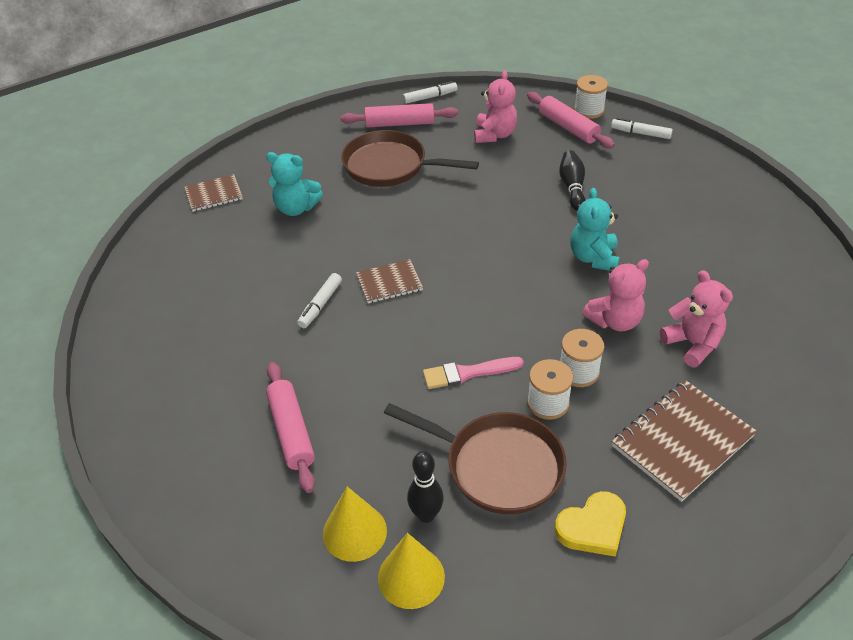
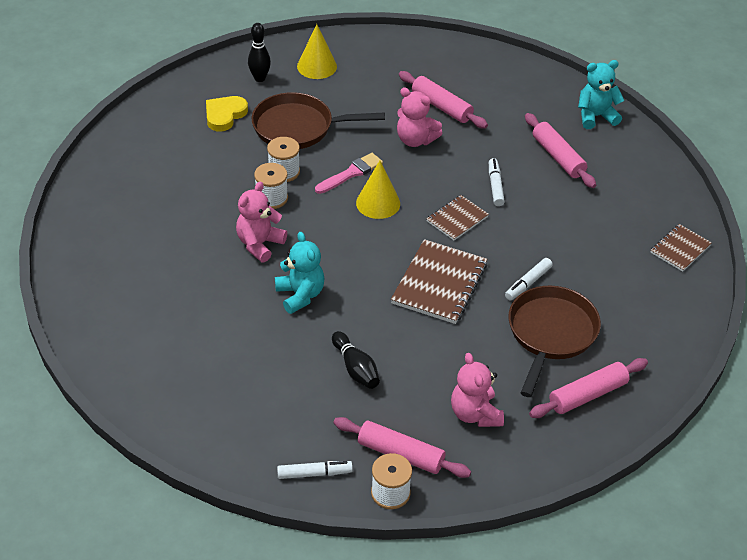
camera: 150 degrees right, 0 degrees up
turquoise teddy bear [266,152,323,216] -> turquoise teddy bear moved to [578,60,625,129]
yellow cone [323,487,387,562] -> yellow cone moved to [356,161,400,219]
brown pan [341,130,479,187] -> brown pan turned 60 degrees counterclockwise [508,286,601,397]
white marker [403,81,458,104] -> white marker moved to [505,258,553,301]
black bowling pin [407,451,444,523] -> black bowling pin moved to [248,23,271,82]
brown notebook [612,380,757,502] -> brown notebook moved to [391,239,487,324]
pink teddy bear [660,270,733,367] -> pink teddy bear moved to [397,88,443,147]
none -> pink rolling pin [525,113,596,188]

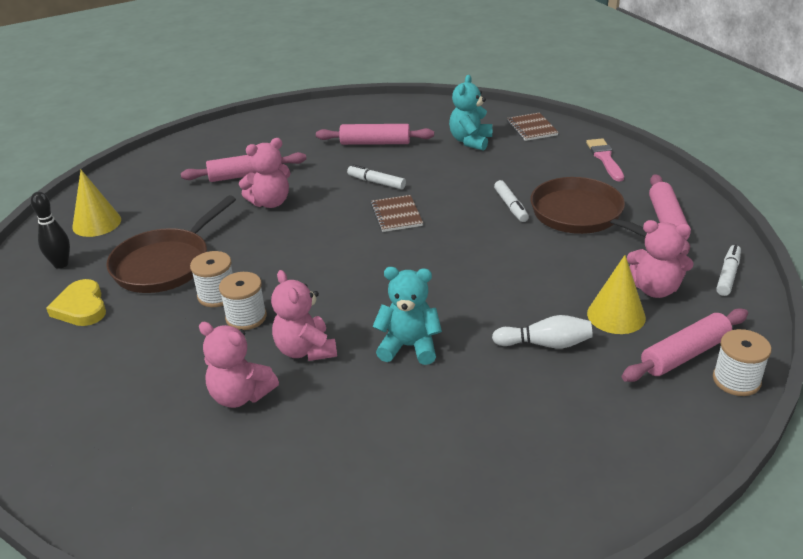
camera: 55 degrees left, 10 degrees down
white marker [277,461,353,479] -> white marker moved to [716,244,741,296]
pink brush [315,153,383,194] -> pink brush moved to [586,138,624,182]
black bowling pin [332,331,380,389] -> white bowling pin [492,315,593,348]
yellow cone [356,161,400,219] -> yellow cone moved to [587,255,646,334]
brown notebook [391,239,487,324] -> none
turquoise teddy bear [578,60,625,129] -> turquoise teddy bear moved to [449,75,492,151]
none -> pink teddy bear [199,322,279,408]

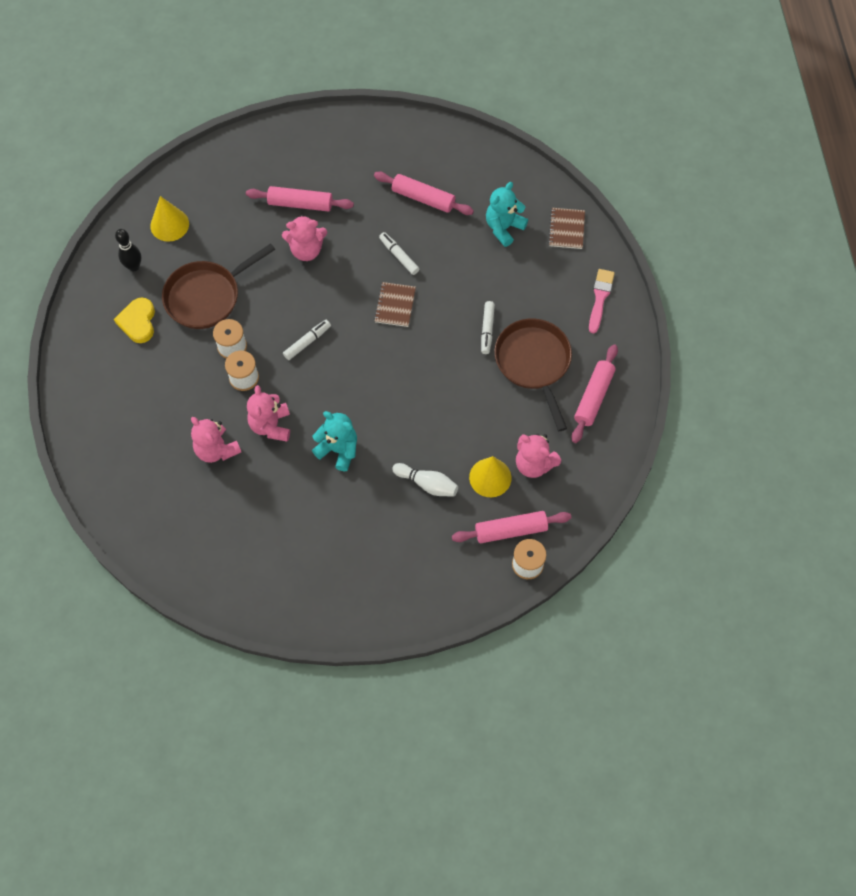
camera: 20 degrees right, 30 degrees up
white marker [716,244,741,296] -> white marker moved to [283,320,331,360]

